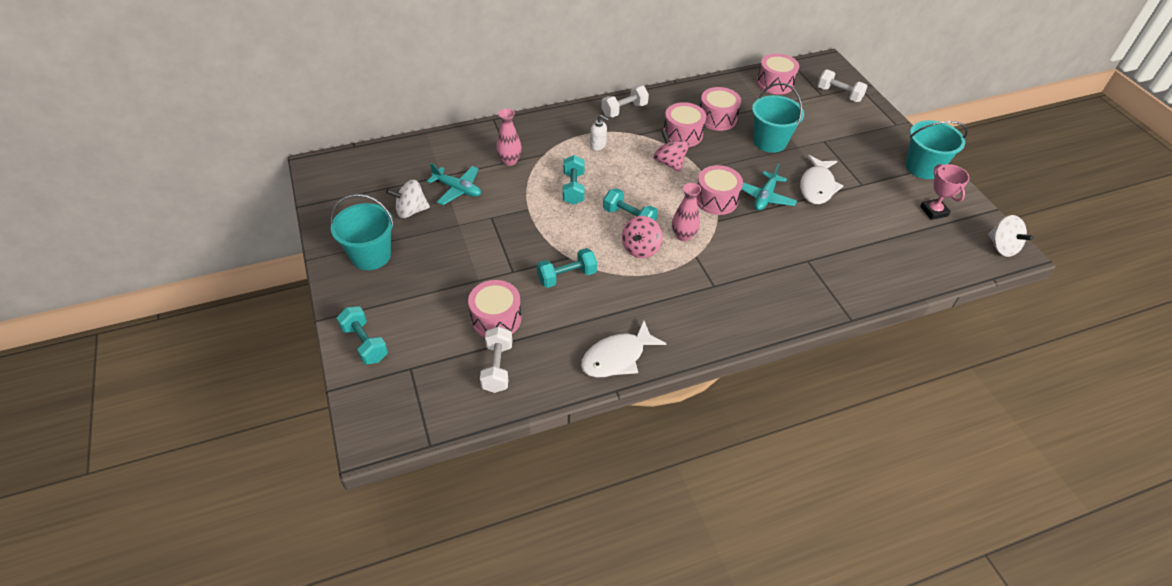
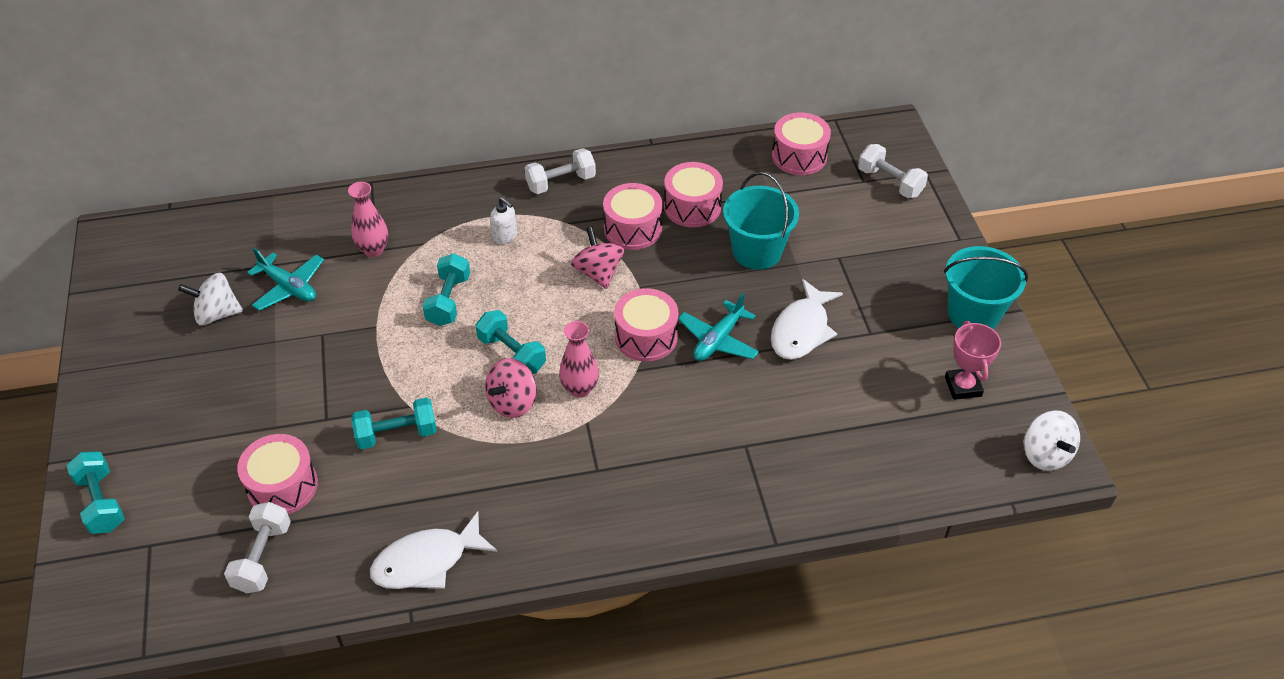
camera: 10 degrees right, 0 degrees up
turquoise bucket [330,194,394,270] -> none

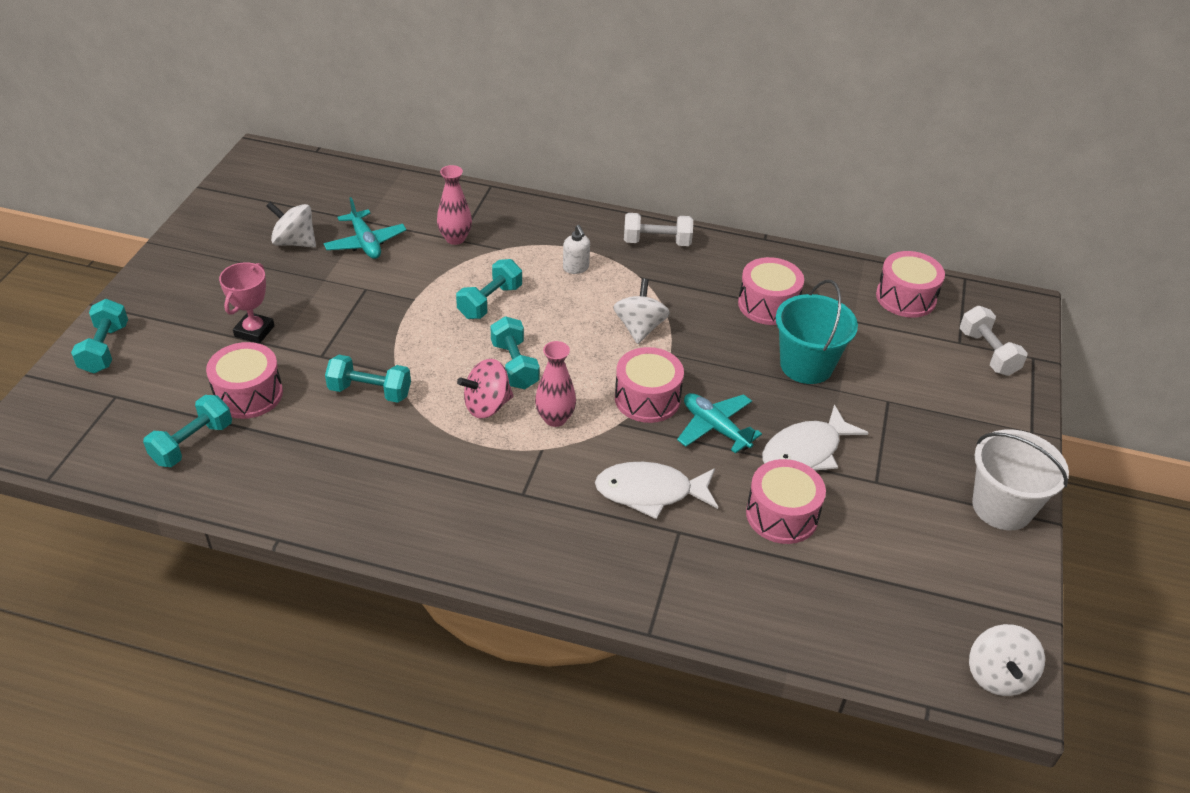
camera: 25 degrees right, 5 degrees down
white dumbbell [224,502,291,593] -> turquoise dumbbell [143,395,232,467]
white fish [370,511,497,589] -> white fish moved to [595,462,718,519]
pink spinning top [571,227,624,289] -> white spinning top [613,279,670,344]
pink drum [603,183,663,250] -> pink drum moved to [746,459,826,544]
turquoise plane [678,293,759,361] -> turquoise plane turned 75 degrees clockwise [677,393,762,454]
turquoise bucket [944,246,1028,329] -> white bucket [972,429,1069,530]
pink trophy [945,321,1001,400] -> pink trophy moved to [219,262,275,344]

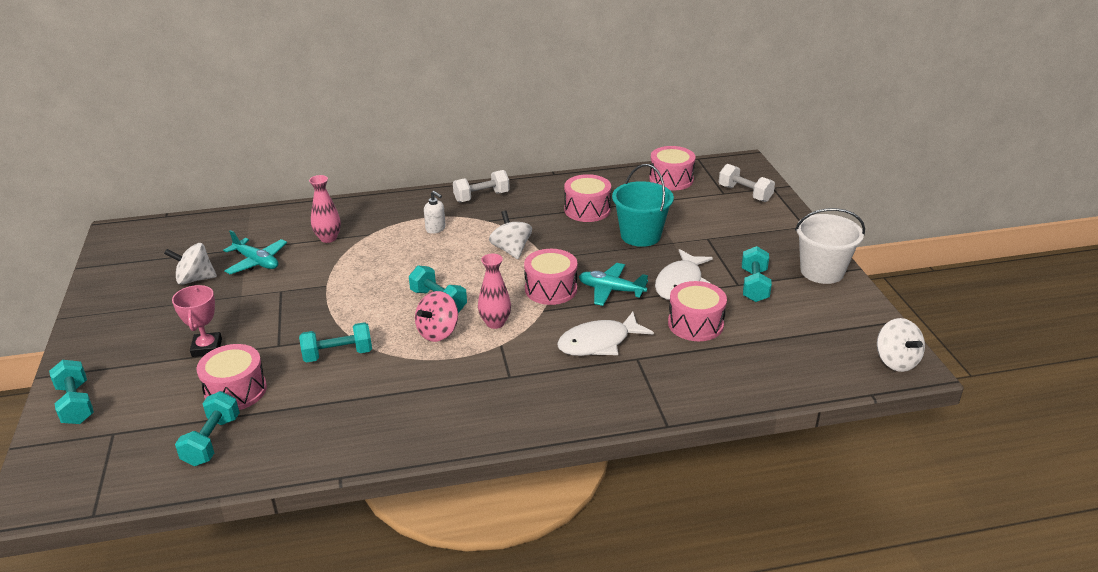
camera: 25 degrees left, 10 degrees down
turquoise dumbbell [456,259,522,319] -> turquoise dumbbell moved to [742,246,772,302]

